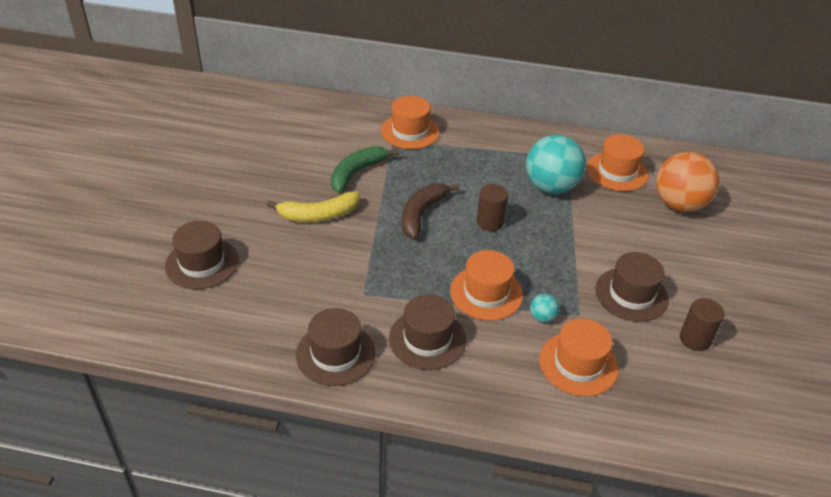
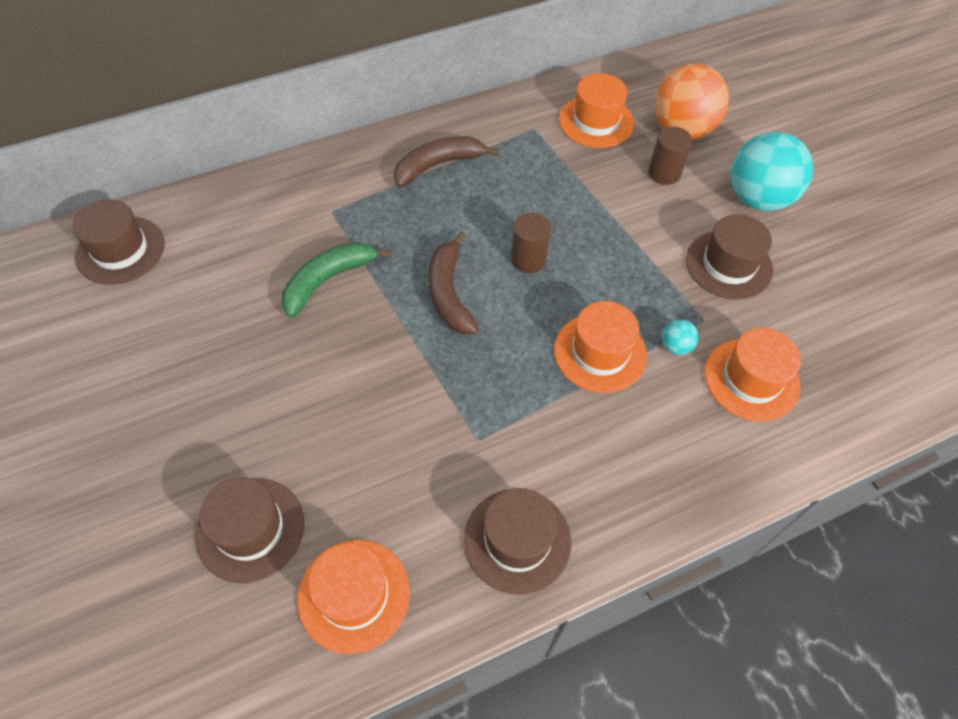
camera: 35 degrees left, 15 degrees up
yellow banana [266,191,360,222] -> none
green banana [331,146,399,193] -> green banana turned 45 degrees clockwise [282,242,391,318]
orange hat [381,96,440,149] -> orange hat moved to [298,540,410,654]
brown hat [389,294,466,370] -> brown hat moved to [72,199,164,285]
turquoise ball [526,135,586,194] -> turquoise ball moved to [731,132,813,211]
brown cylinder [680,298,725,351] -> brown cylinder moved to [648,127,692,185]
none -> brown banana [394,136,499,187]

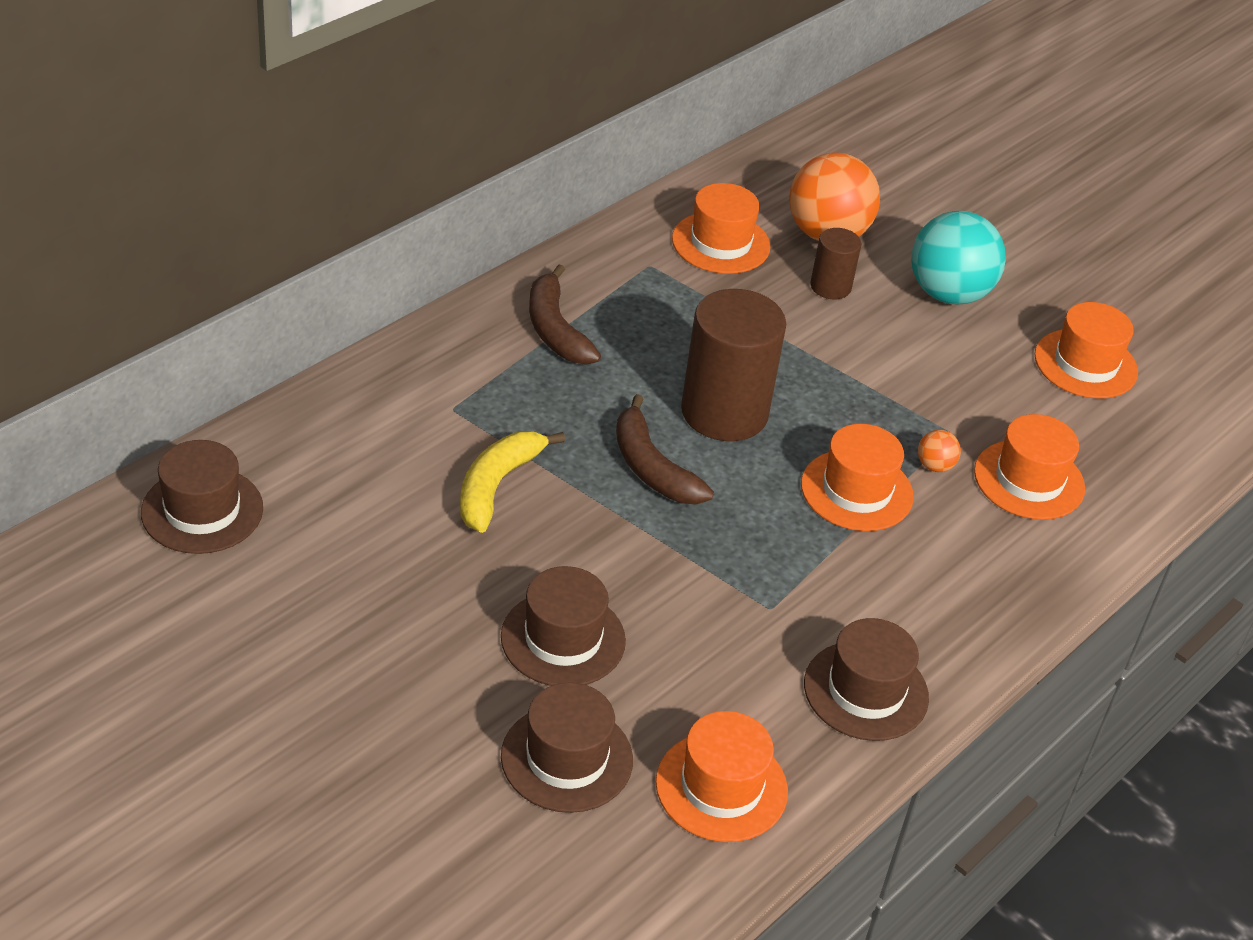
camera: 25 degrees left, 15 degrees down
green banana [282,242,391,318] -> yellow banana [460,431,565,533]
brown banana [394,136,499,187] -> brown banana turned 60 degrees counterclockwise [529,264,601,365]
brown cylinder [511,213,551,273] -> brown cylinder [681,289,786,441], size x1.95
turquoise ball [662,319,699,355] -> orange ball [918,430,961,472]
brown hat [686,214,773,299] -> brown hat moved to [501,566,626,686]
none -> orange hat [1035,302,1138,399]

